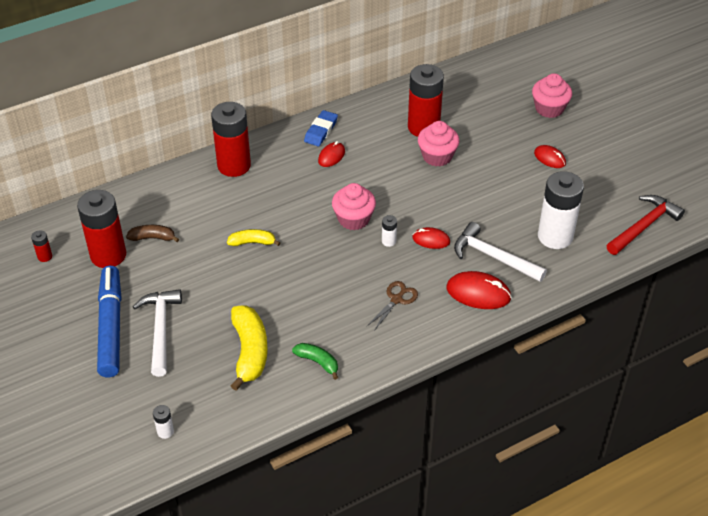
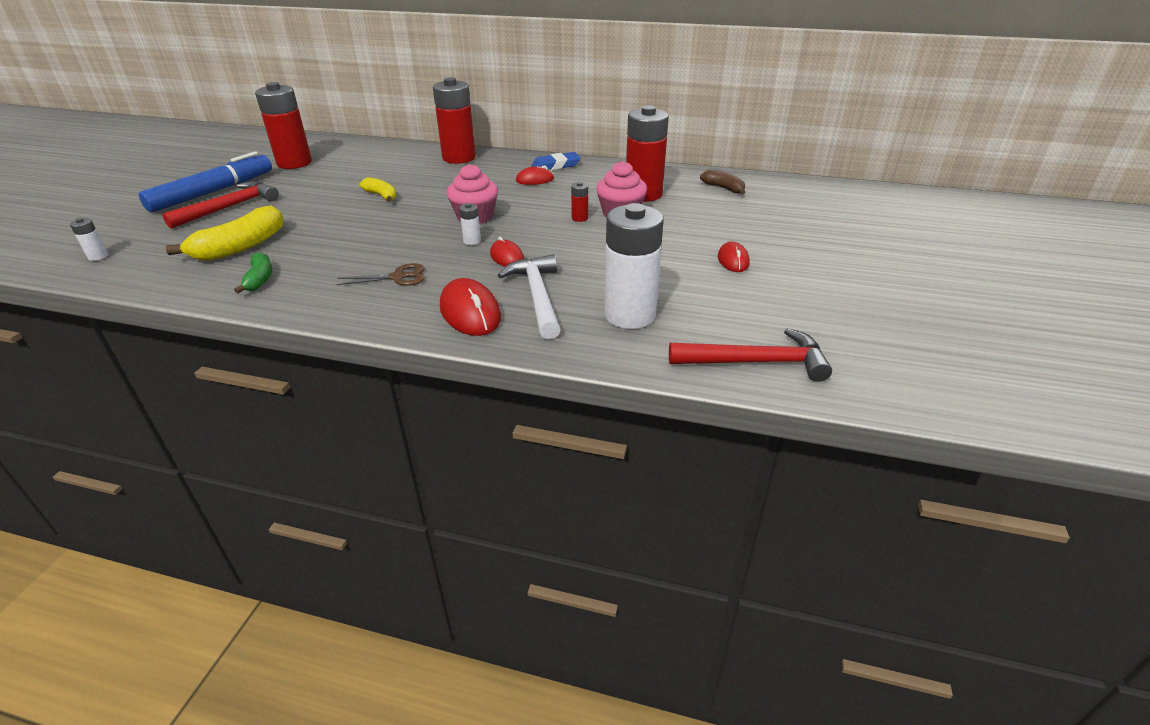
camera: 45 degrees right, 10 degrees down
red battery [31,230,52,262] -> red battery moved to [571,182,588,222]
brown banana [126,225,179,242] -> brown banana moved to [700,170,745,194]
white hammer [133,289,182,377] -> red hammer [162,181,279,229]
pink cupcake [532,73,572,118] -> none

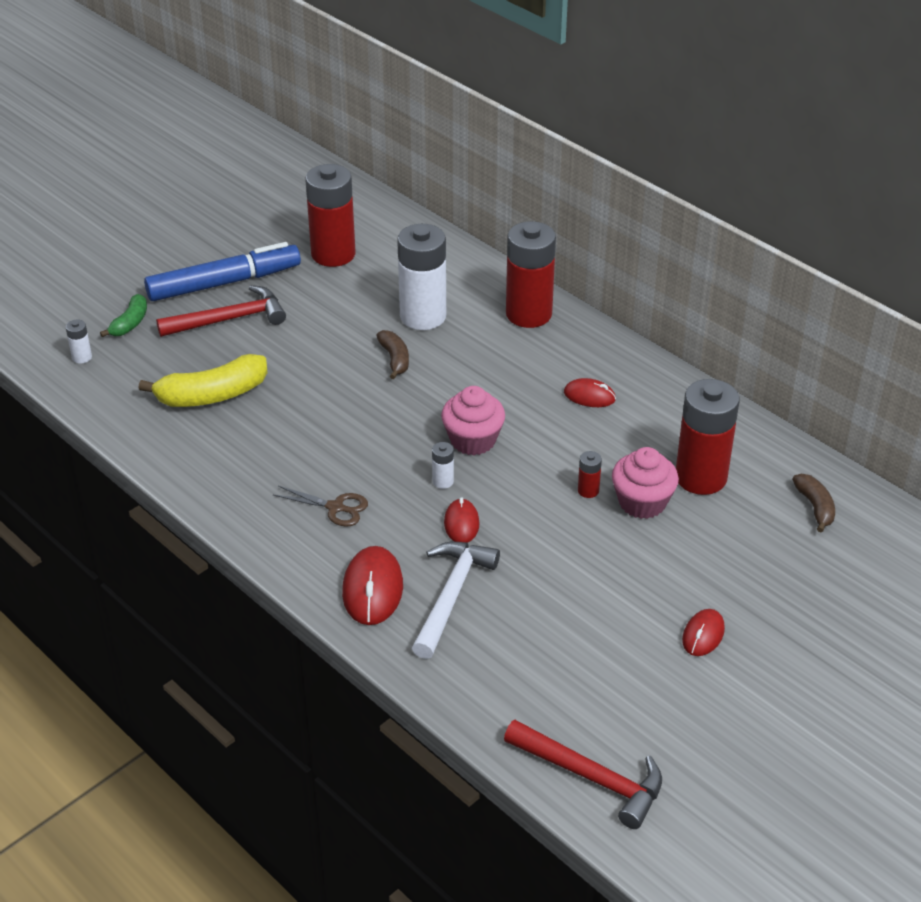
camera: 30 degrees right, 5 degrees up
green banana [234,252,272,293] -> green banana moved to [100,294,147,337]
yellow banana [359,177,396,202] -> brown banana [376,330,409,379]
blue eraser [532,152,580,170] -> none
white battery [604,203,664,329] -> white battery moved to [397,224,446,330]

